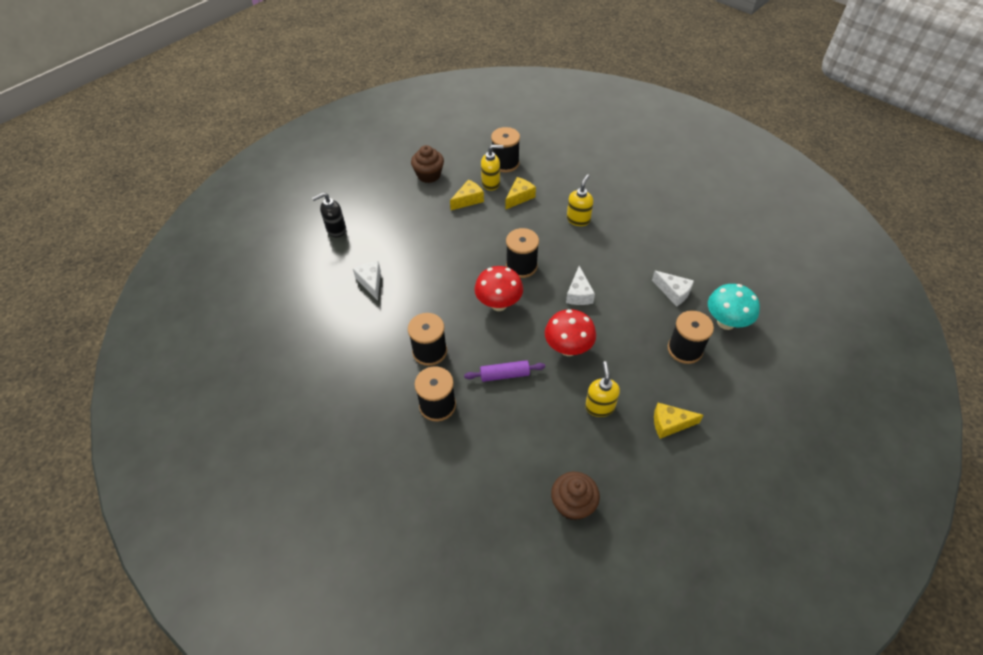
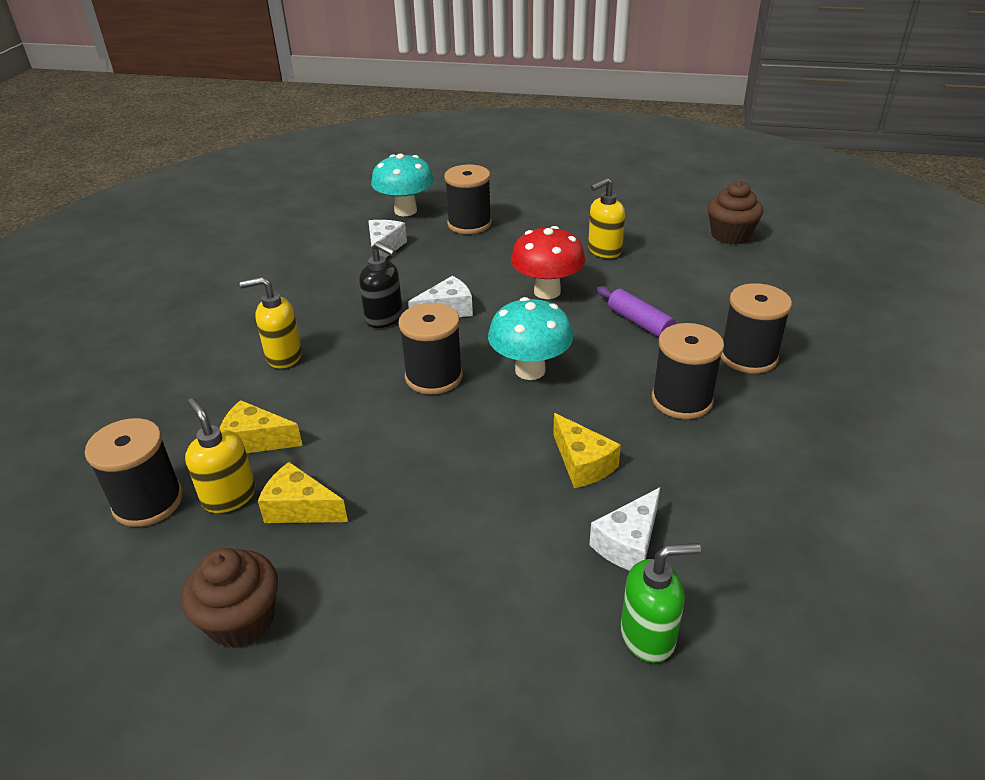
camera: 120 degrees left, 15 degrees down
black soap dispenser [312,192,346,237] -> black soap dispenser moved to [359,241,403,328]
red mushroom [474,266,523,311] -> turquoise mushroom [488,297,573,380]
yellow cheese [654,403,704,439] -> yellow cheese moved to [553,413,621,488]
none -> green soap dispenser [621,543,701,663]

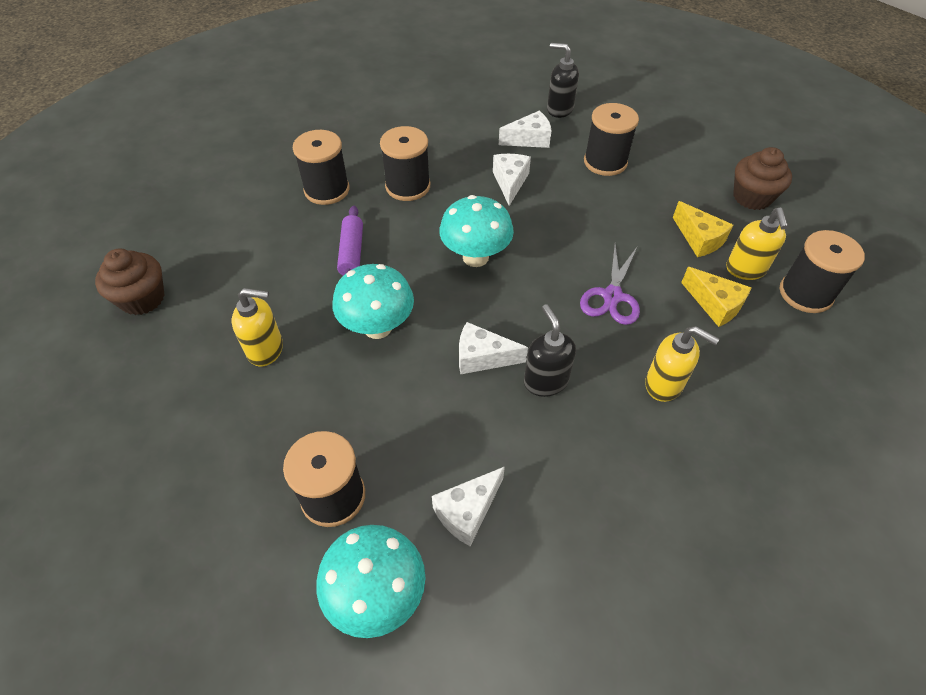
camera: 145 degrees left, 15 degrees up
black spool [399,303,463,394] -> black spool moved to [584,103,639,176]
red mushroom [511,226,585,299] -> turquoise mushroom [332,264,414,339]
yellow cheese [553,413,621,488] -> white cheese [493,154,531,206]
green soap dispenser [621,543,701,663] -> black soap dispenser [547,43,579,118]
none -> purple scissors [580,245,640,325]

